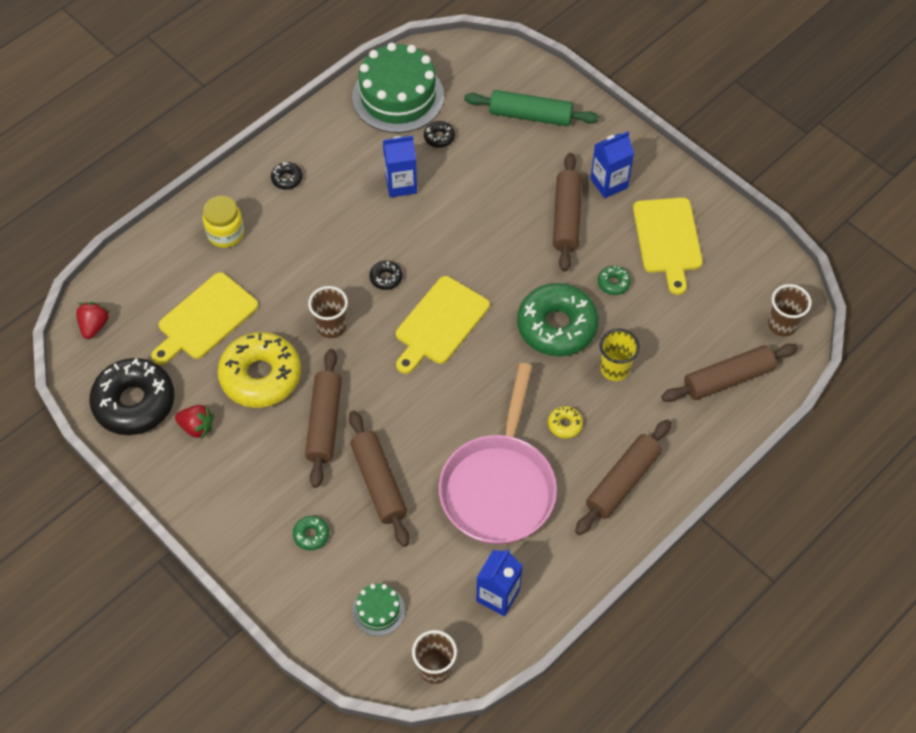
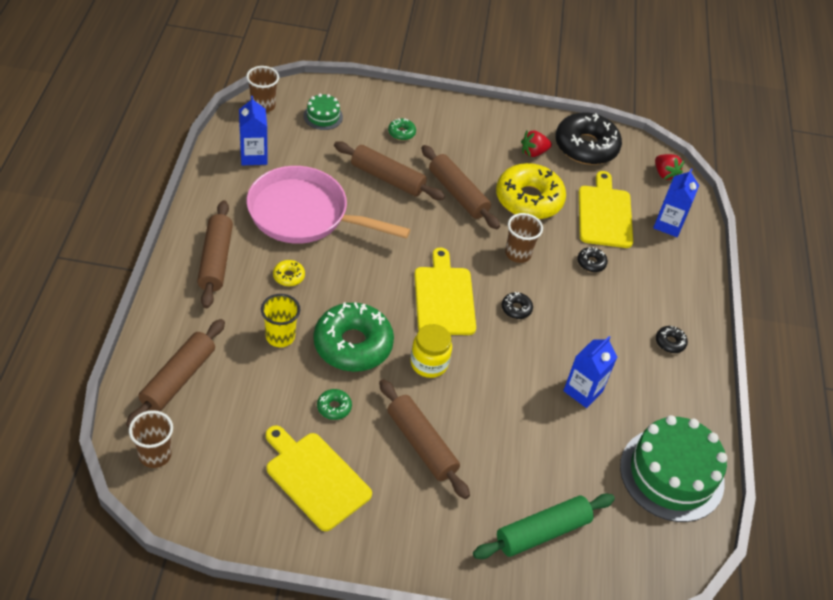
camera: 135 degrees right, 10 degrees down
yellow jar [203,196,244,248] -> yellow jar moved to [410,324,452,378]
black donut [424,121,455,148] -> black donut moved to [577,247,608,272]
pink pan [439,363,557,544] -> pink pan turned 45 degrees counterclockwise [247,166,410,244]
blue carton [590,131,634,198] -> blue carton moved to [653,168,699,237]

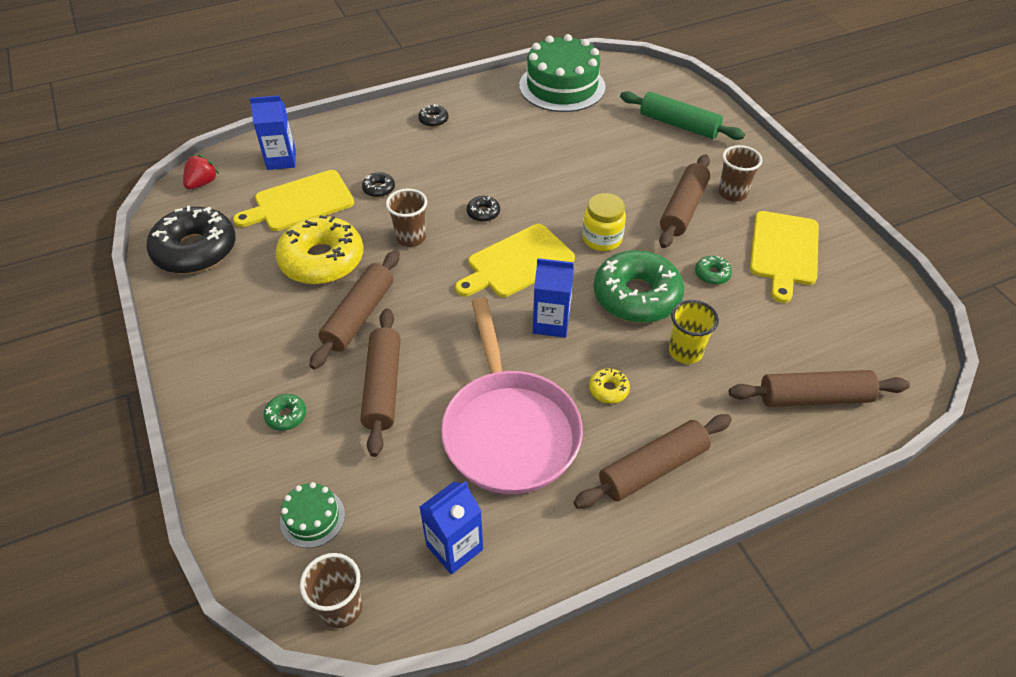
camera: 115 degrees left, 0 degrees up
brown cup [129,410,173,468] -> brown cup moved to [718,145,762,202]
red strawberry [521,130,552,157] -> none
blue carton [563,336,617,408] -> blue carton moved to [533,258,574,338]

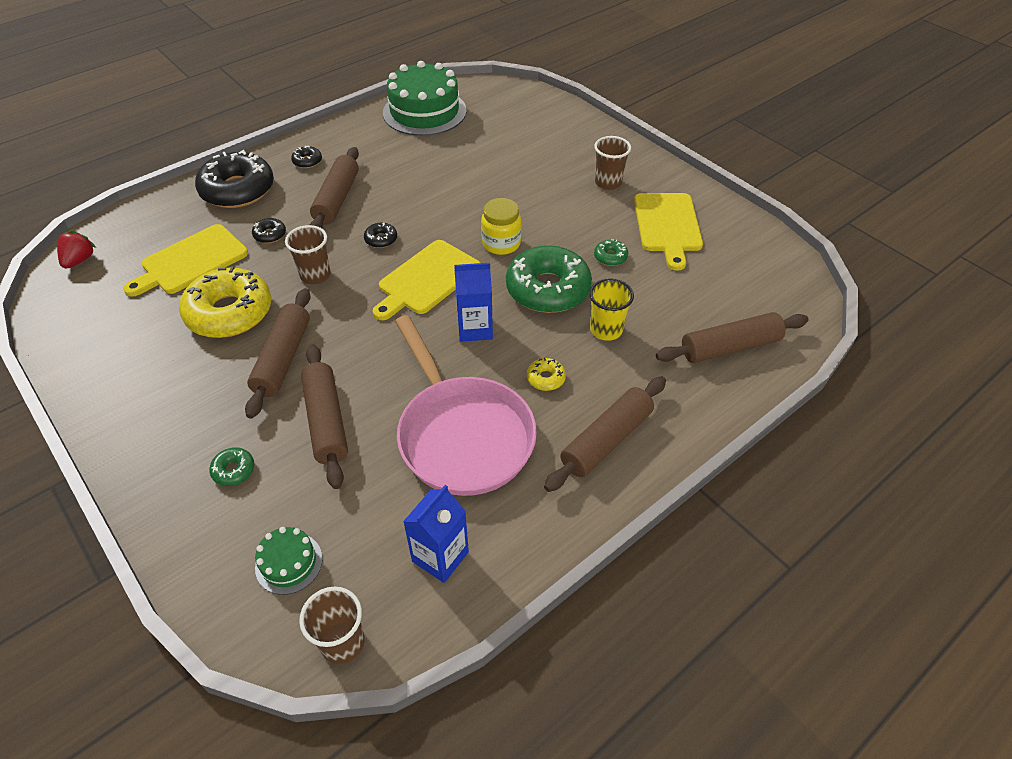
camera: 15 degrees left, 0 degrees up
black donut [146,205,236,274] -> black donut moved to [195,150,274,208]
blue carton [249,95,296,170] -> none
green rolling pin [620,91,745,140] -> none
brown rolling pin [659,154,710,248] -> brown rolling pin moved to [310,147,359,228]

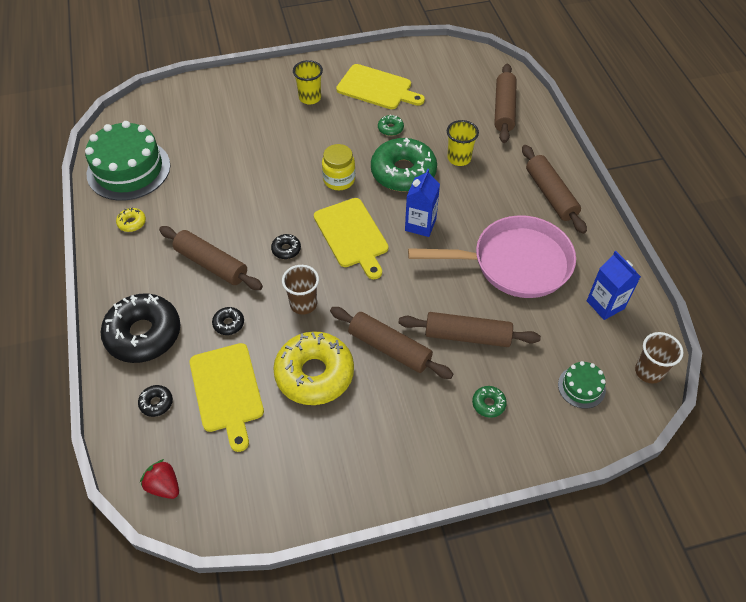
camera: 65 degrees left, 5 degrees up
black donut [291,145,322,168] -> black donut moved to [138,385,173,417]
yellow donut [527,358,566,391] -> yellow donut moved to [116,208,146,232]
brown cup [594,136,631,190] -> yellow cup [293,60,323,105]

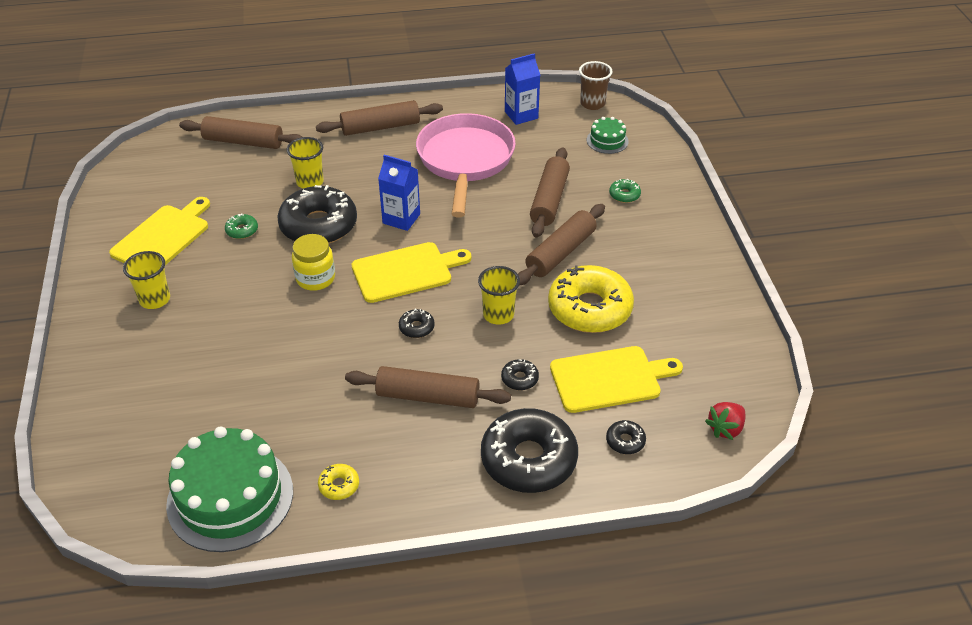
camera: 85 degrees left, 10 degrees down
brown rolling pin [159,226,263,290] -> brown rolling pin turned 60 degrees clockwise [345,366,511,408]
brown cup [282,265,319,315] -> yellow cup [478,266,520,325]
green donut [371,138,437,192] -> black donut [277,185,357,243]

